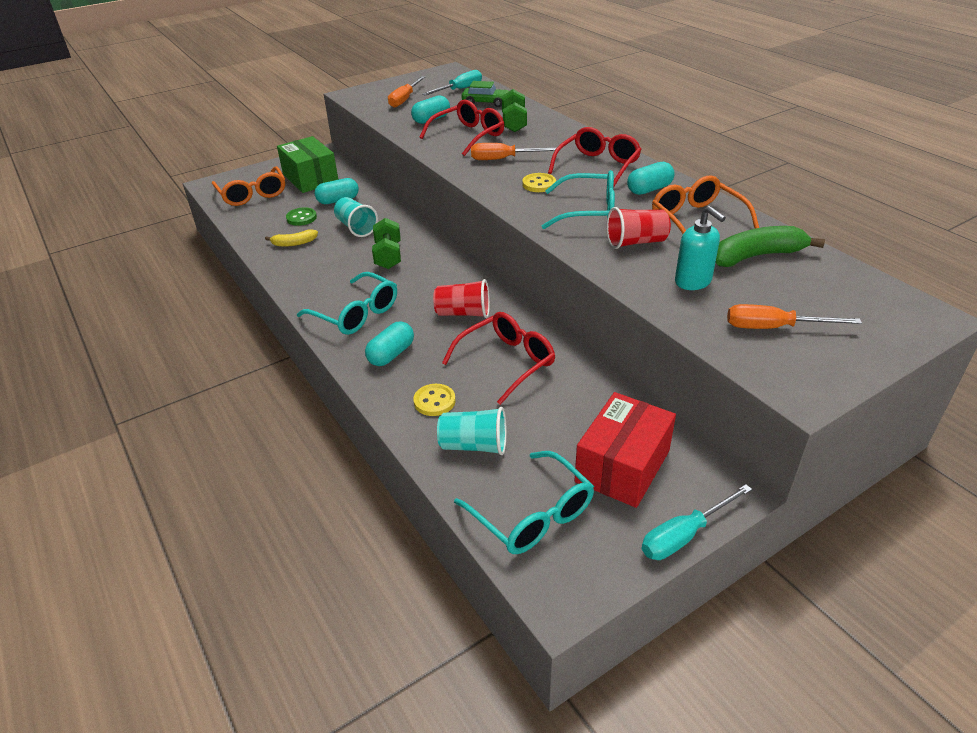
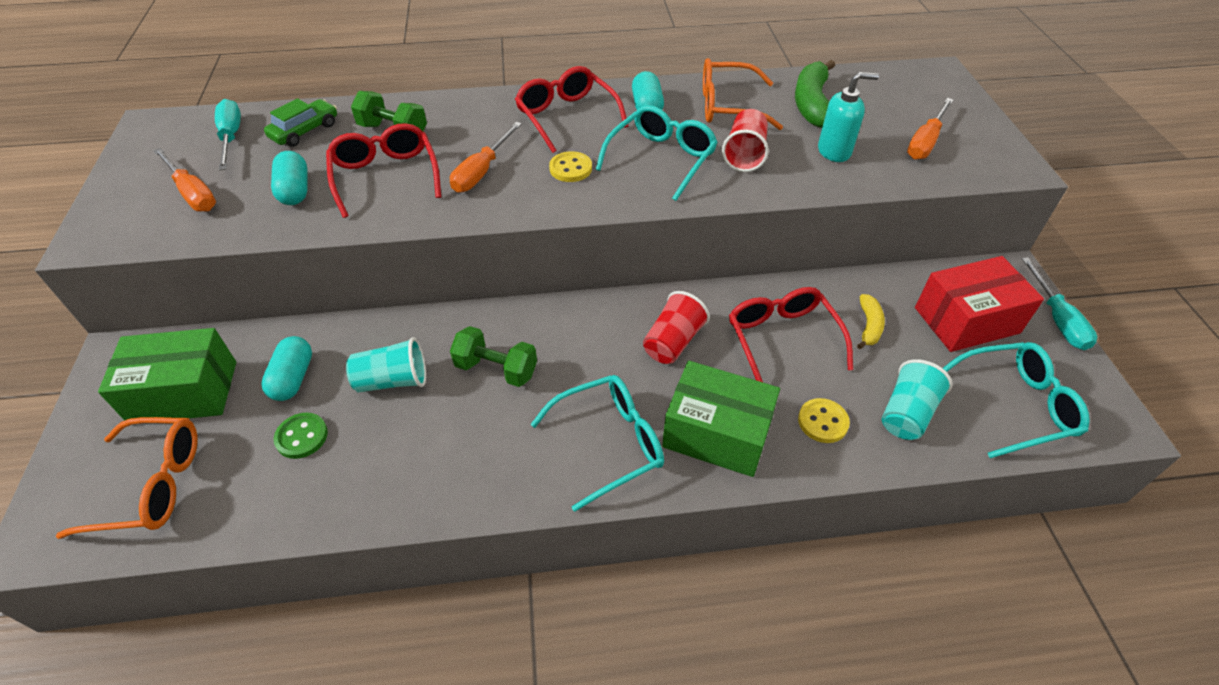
camera: 65 degrees left, 10 degrees up
yellow banana [265,229,318,247] -> yellow banana moved to [857,294,885,349]
turquoise capsule [365,321,414,366] -> green box [662,361,780,477]
red box [574,392,676,508] -> red box turned 75 degrees counterclockwise [915,256,1044,352]

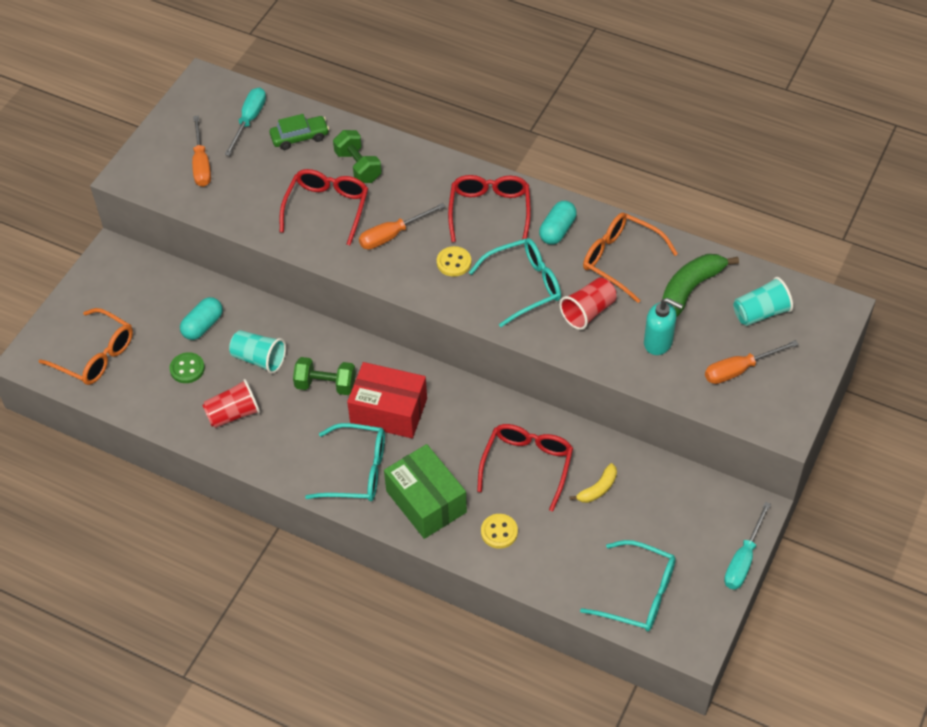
camera: 35 degrees right, 5 degrees up
green box [98,328,236,421] -> none
turquoise capsule [271,151,307,205] -> none
green dumbbell [450,326,537,387] -> green dumbbell turned 45 degrees counterclockwise [293,357,356,395]
red cup [643,291,710,364] -> red cup moved to [202,379,260,428]
turquoise cup [882,359,953,440] -> turquoise cup moved to [733,277,793,326]
red box [915,256,1044,352] -> red box moved to [347,362,427,438]

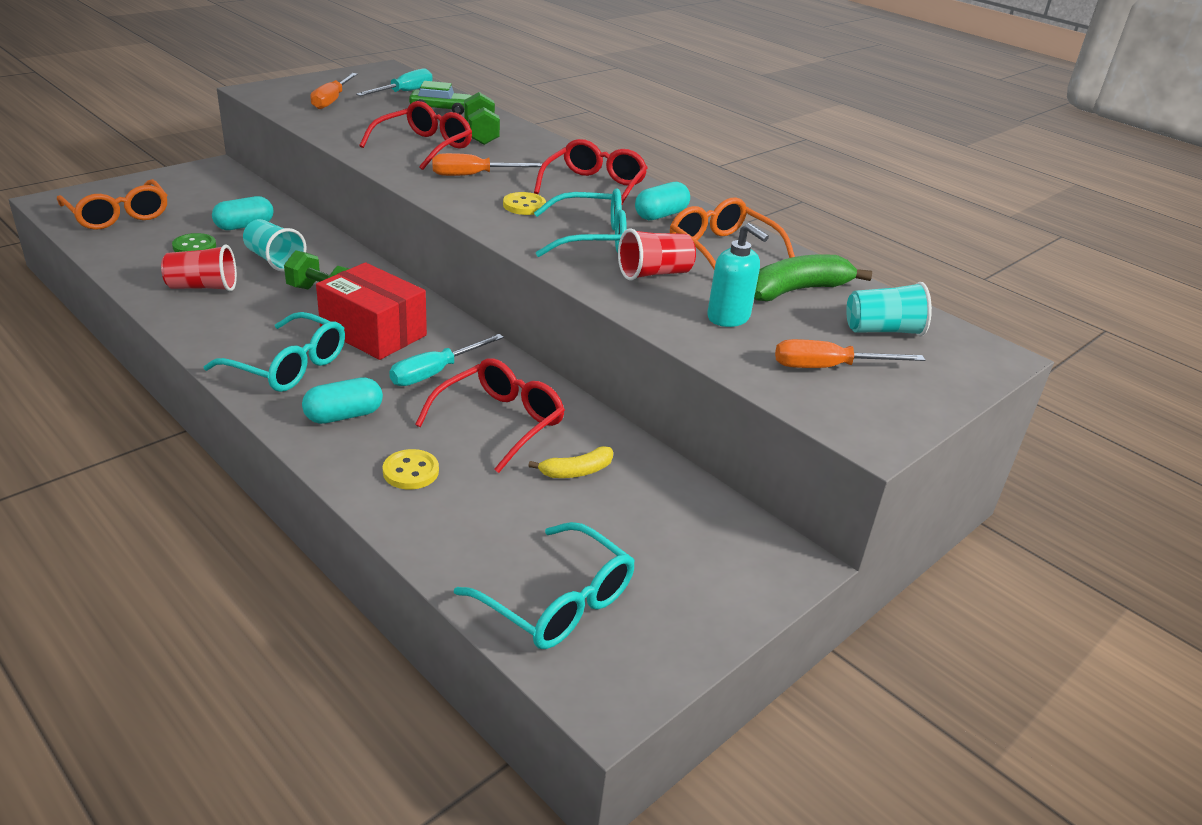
camera: 15 degrees right, 20 degrees down
green box [384,444,467,539] -> turquoise capsule [302,377,383,424]
turquoise screwdriver [724,502,771,590] -> turquoise screwdriver moved to [389,334,504,386]

